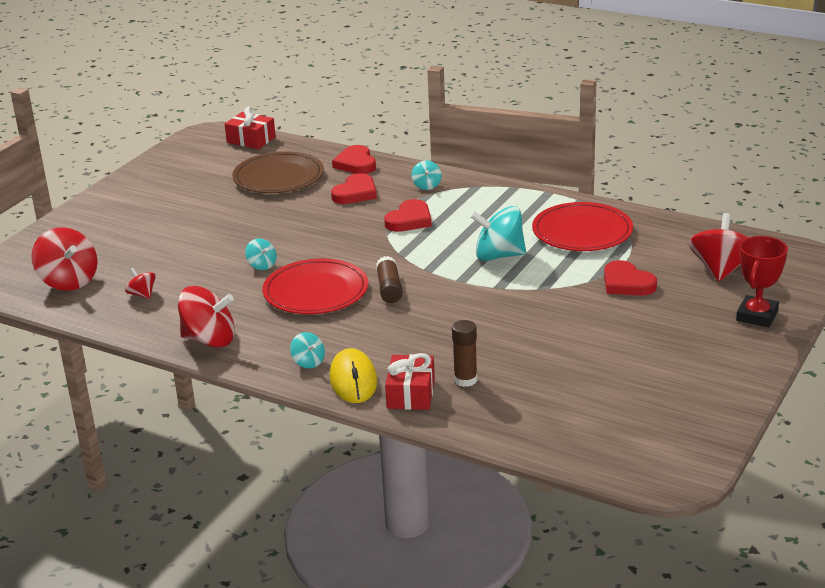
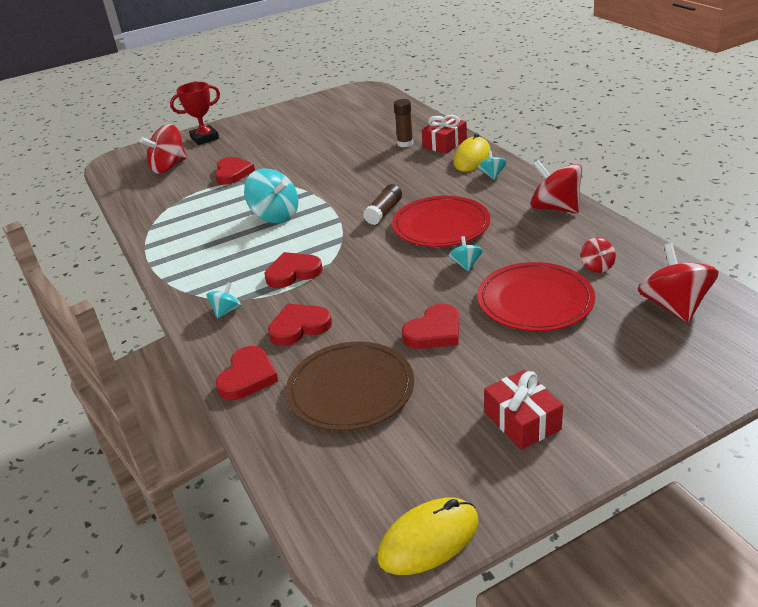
camera: 145 degrees left, 5 degrees up
red gift [225,107,276,149] -> red gift moved to [484,370,563,450]
red plate [532,202,633,251] -> red plate moved to [477,262,595,331]
none -> yellow mouse [377,498,478,575]
none -> red heart [402,304,459,349]

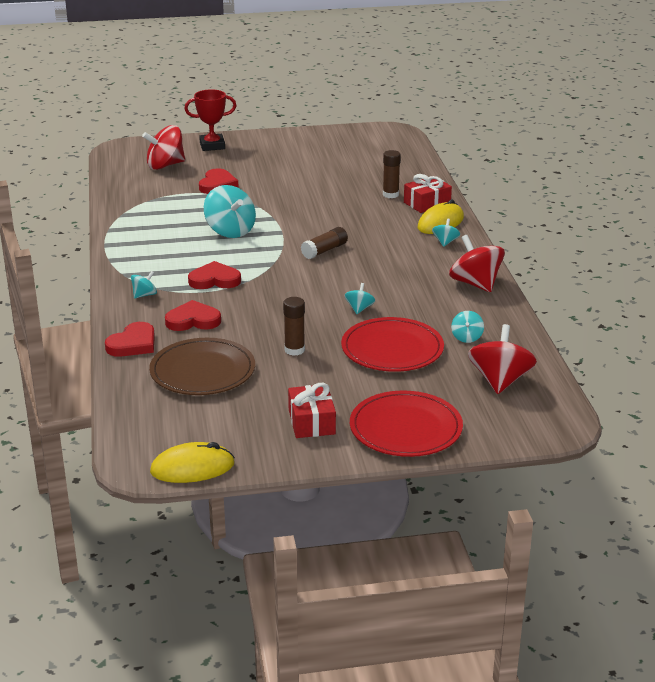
camera: 15 degrees right, 5 degrees down
red plate [392,196,490,247] -> red plate moved to [350,391,463,457]
red heart [402,304,459,349] -> brown glue stick [283,297,305,356]
red spinning top [581,237,616,273] -> turquoise spinning top [451,311,484,343]

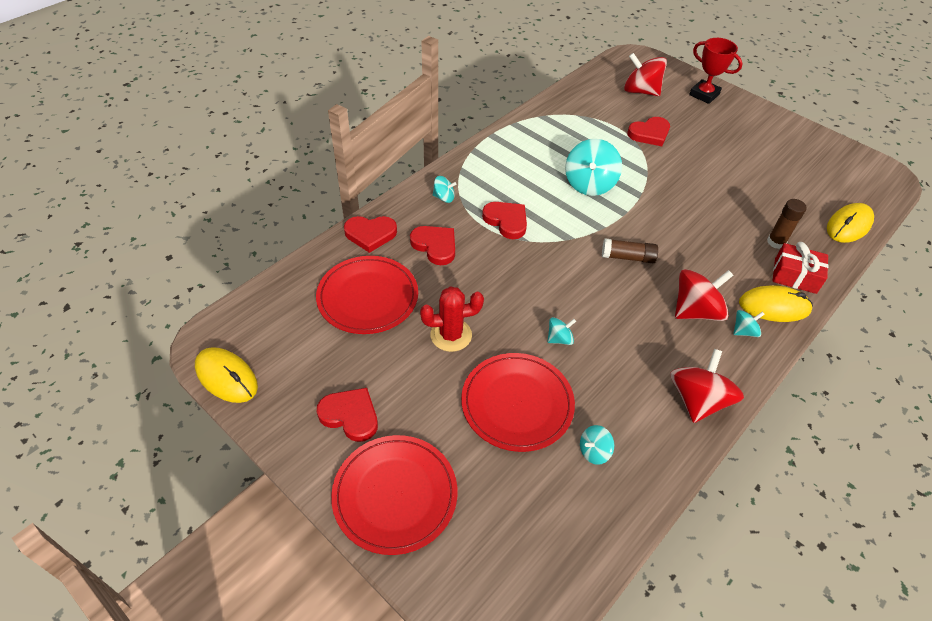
camera: 50 degrees right, 20 degrees up
brown plate [149,338,255,395] -> red plate [316,256,418,334]
brown glue stick [283,297,305,356] -> red cactus [420,286,484,352]
red gift [288,383,336,438] -> red heart [317,388,378,442]
red spinning top [468,324,537,394] -> red spinning top moved to [675,269,733,321]
none -> yellow mouse [827,203,874,243]

